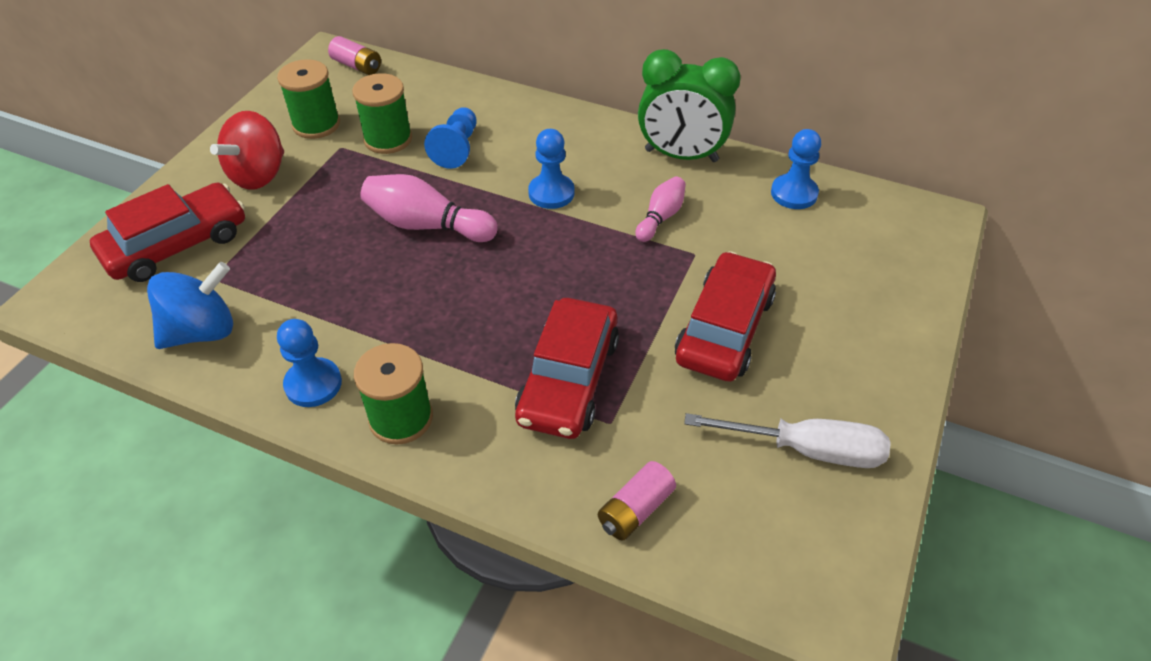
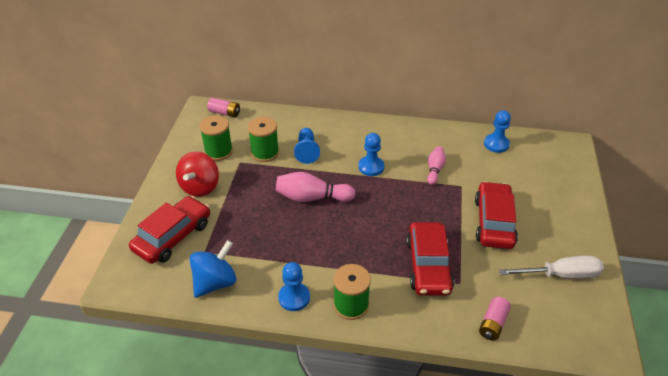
camera: 15 degrees left, 5 degrees down
green clock [638,49,740,162] -> none

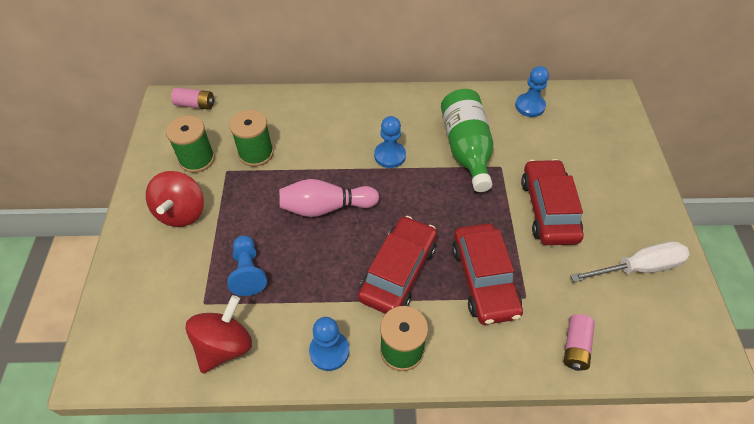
camera: 10 degrees left, 10 degrees up
red car [129,196,210,264] -> red car moved to [358,216,437,314]
blue spinning top [190,240,237,298] -> red spinning top [186,295,252,373]
blue pawn [294,128,320,164] -> blue pawn moved to [228,235,267,296]
pink bowling pin [427,146,446,185] -> green bottle [441,89,493,192]

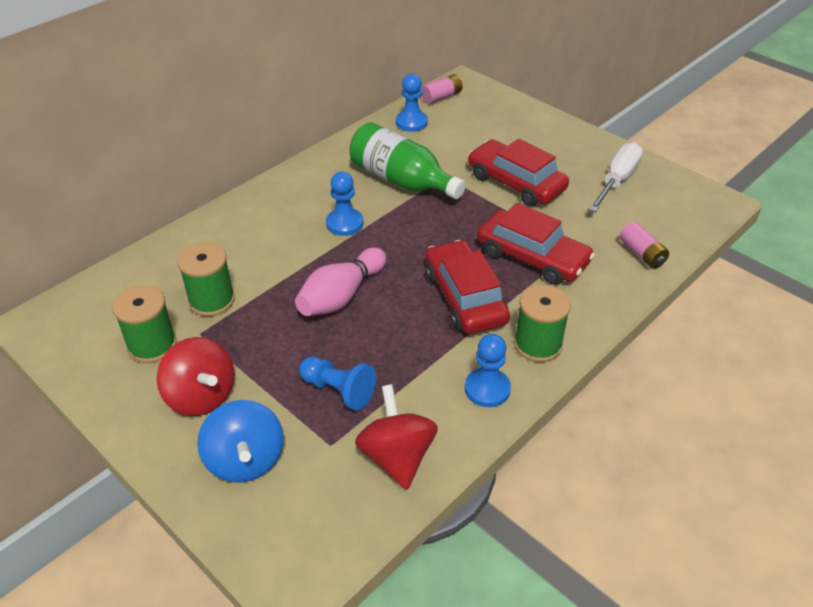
camera: 45 degrees left, 10 degrees down
pink battery [171,87,214,110] -> pink battery moved to [421,74,463,104]
none -> blue spinning top [197,400,284,483]

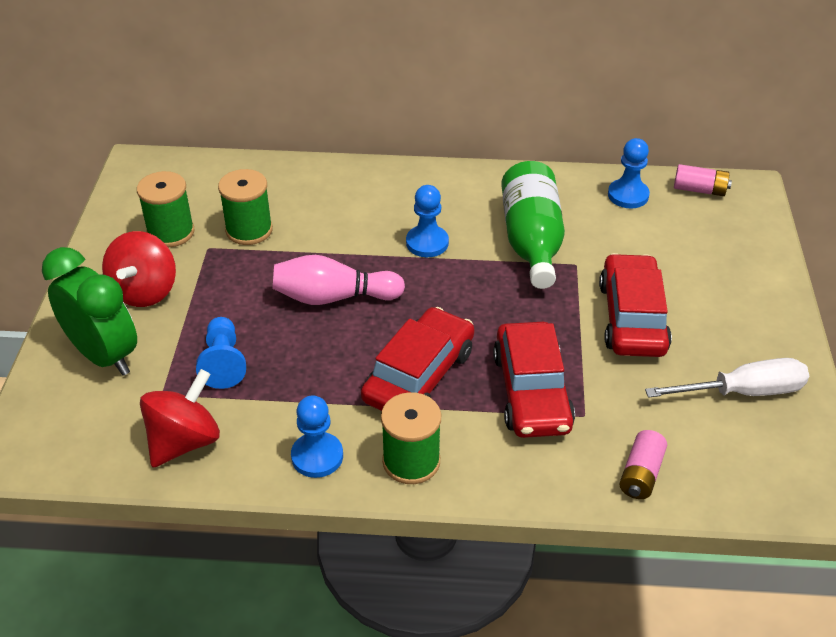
camera: 50 degrees right, 0 degrees up
blue spinning top [197,400,284,483] -> green clock [42,247,137,376]

